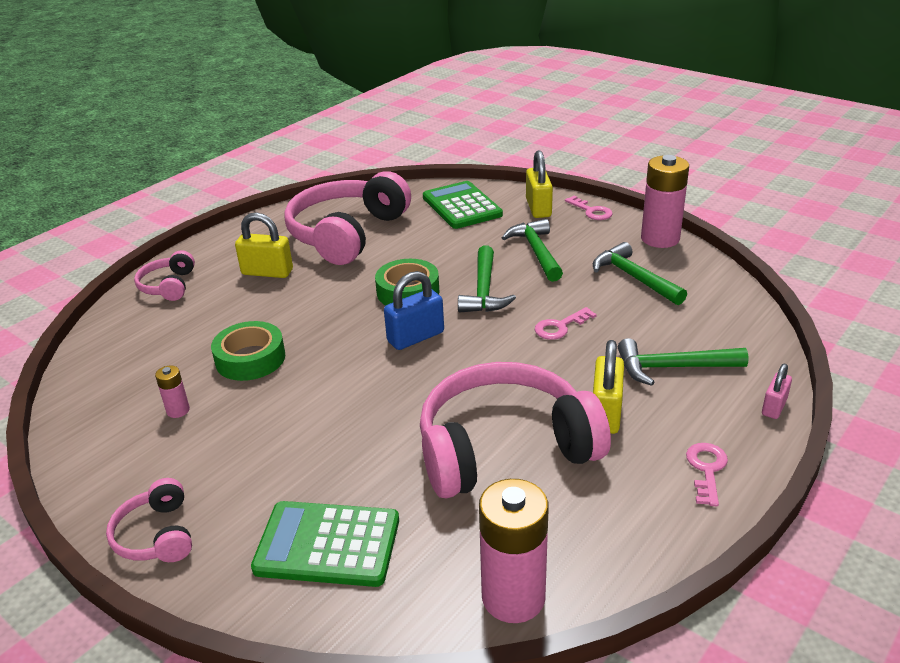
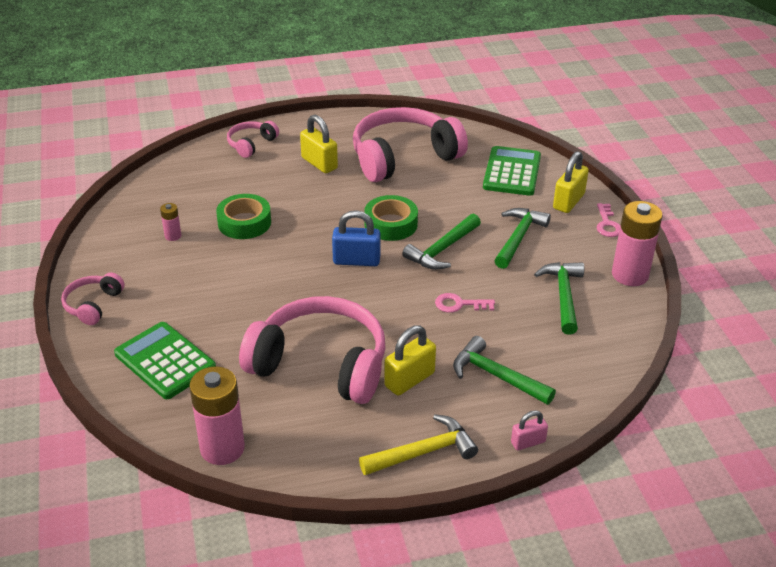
camera: 35 degrees right, 5 degrees up
pink key [686,443,728,506] -> yellow hammer [359,414,478,475]

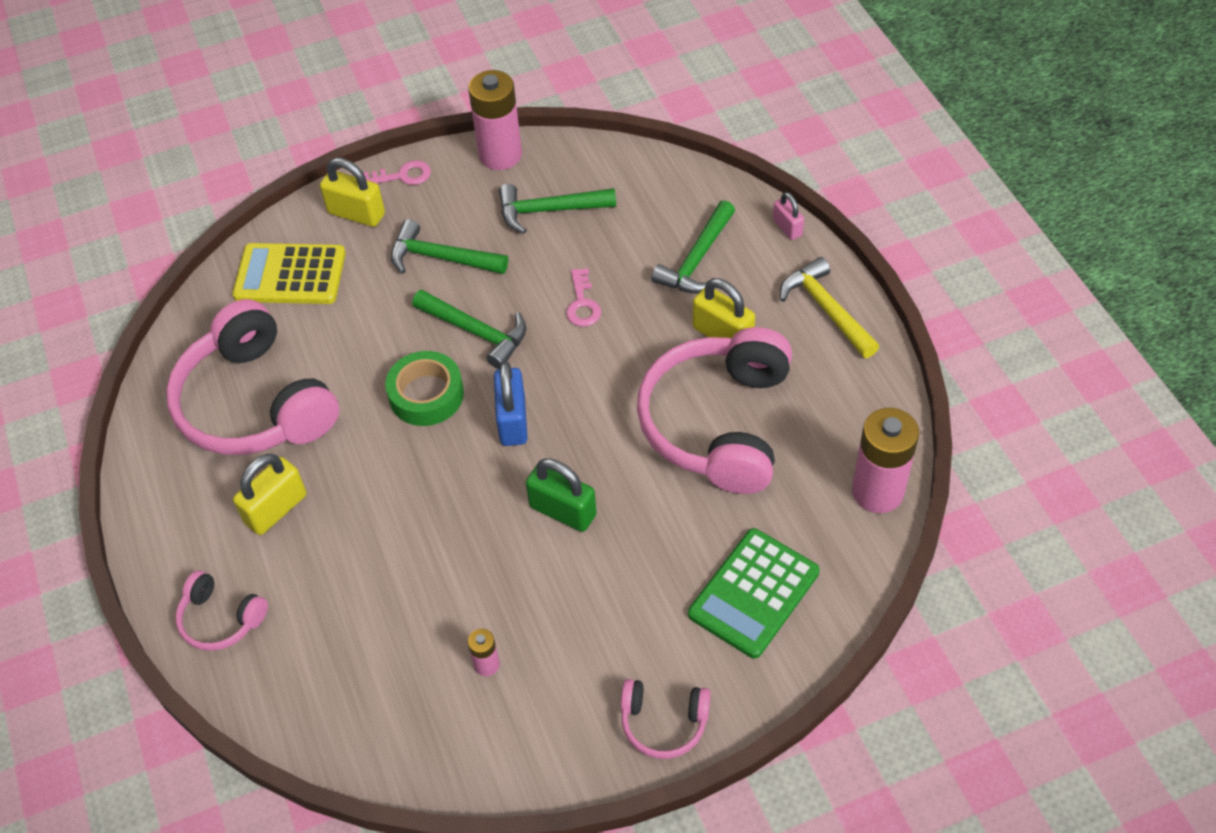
camera: 95 degrees left, 15 degrees up
green tape [216,194,271,239] -> none
green calculator [483,146,541,196] -> yellow calculator [232,243,346,304]
none -> green padlock [526,458,597,532]

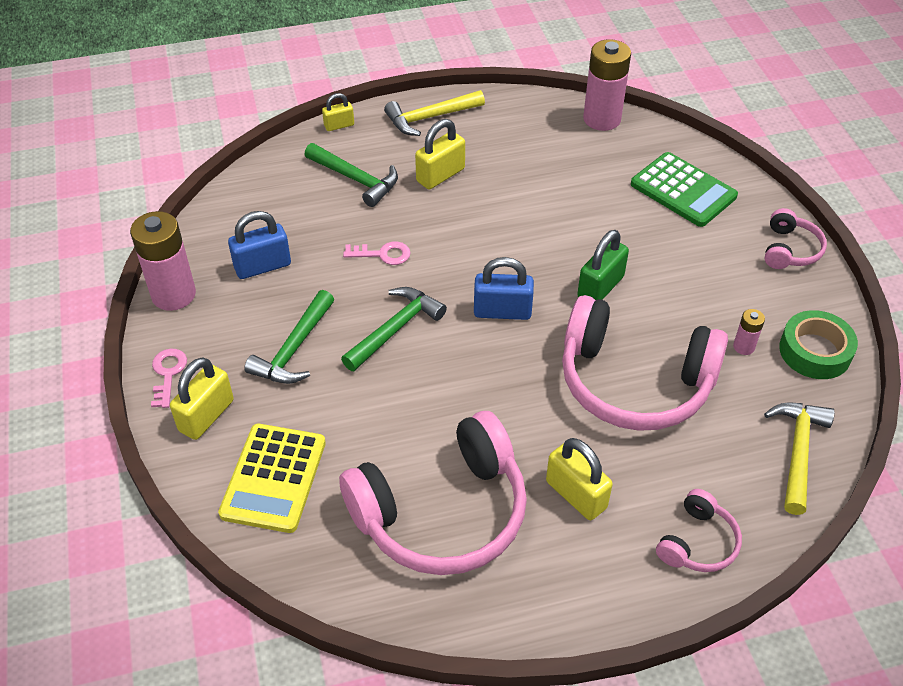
camera: 85 degrees left, 5 degrees down
green tape [385,351,464,426] -> green tape moved to [779,310,858,379]
green hammer [499,184,616,234] -> blue padlock [228,211,291,279]
pink headphones [637,327,792,494] -> pink headphones moved to [562,295,728,431]
pink padlock [773,192,804,240] -> yellow padlock [322,93,354,131]
none -> yellow hammer [764,403,835,515]

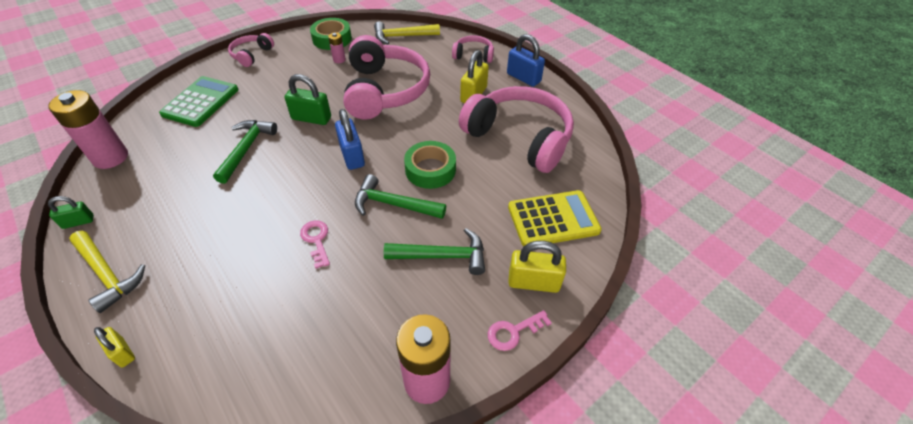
camera: 115 degrees left, 0 degrees up
blue padlock [228,211,291,279] -> blue padlock moved to [507,34,545,87]
green hammer [305,143,398,207] -> green hammer moved to [213,120,277,184]
yellow padlock [415,119,465,189] -> none
pink headphones [765,208,827,269] -> pink headphones turned 60 degrees counterclockwise [228,33,274,67]
none -> green padlock [48,196,94,229]
none -> green tape [404,141,456,189]

